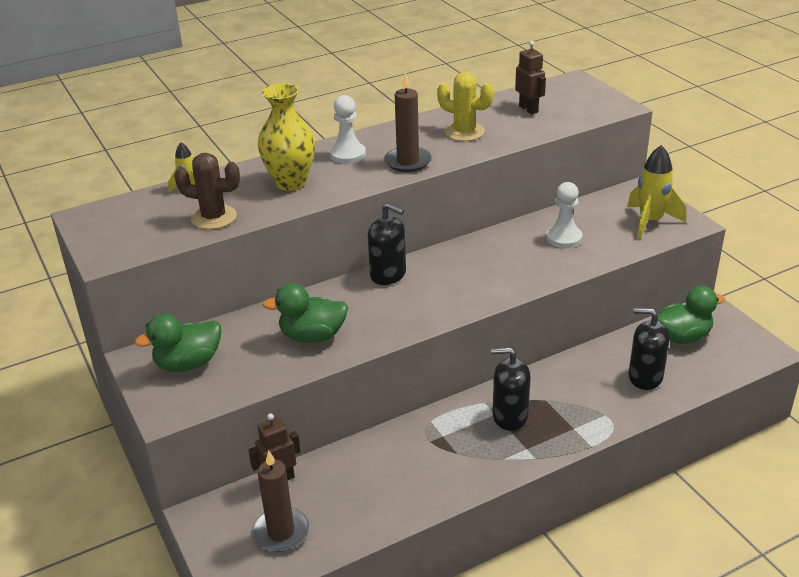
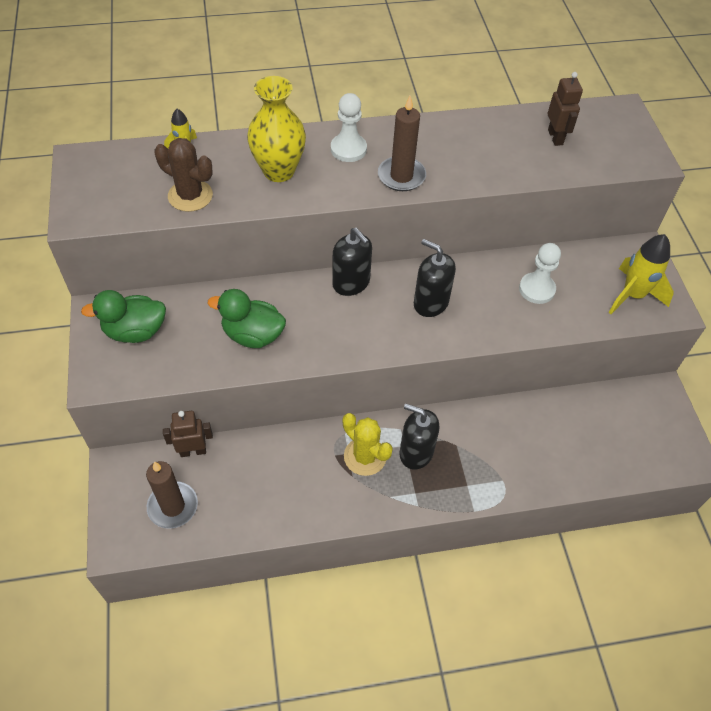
camera: 15 degrees right, 20 degrees up
yellow cactus [437,72,493,141] -> yellow cactus moved to [343,413,393,476]
black soap dispenser [629,308,670,390] -> black soap dispenser moved to [414,239,456,317]
green duck [657,286,725,344] -> none

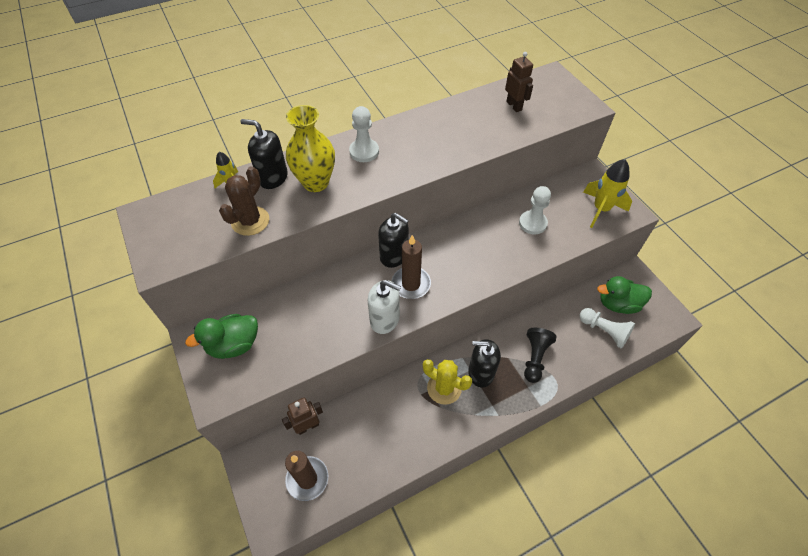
camera: 15 degrees left, 0 degrees up
brown cactus [154,138,213,212] -> brown cactus turned 75 degrees counterclockwise [219,166,269,236]
green duck [208,289,286,348] -> green duck moved to [597,276,652,314]
brown candle [378,96,426,191] -> brown candle moved to [392,235,431,299]
black soap dispenser [414,239,456,317] -> black soap dispenser moved to [240,119,288,189]
none -> white soap dispenser [368,280,401,334]
none -> black pawn [524,328,557,383]
none -> white pawn [579,308,635,349]

